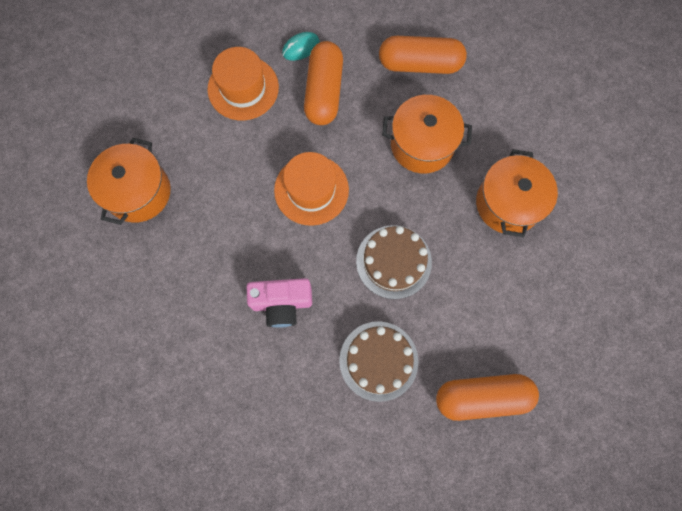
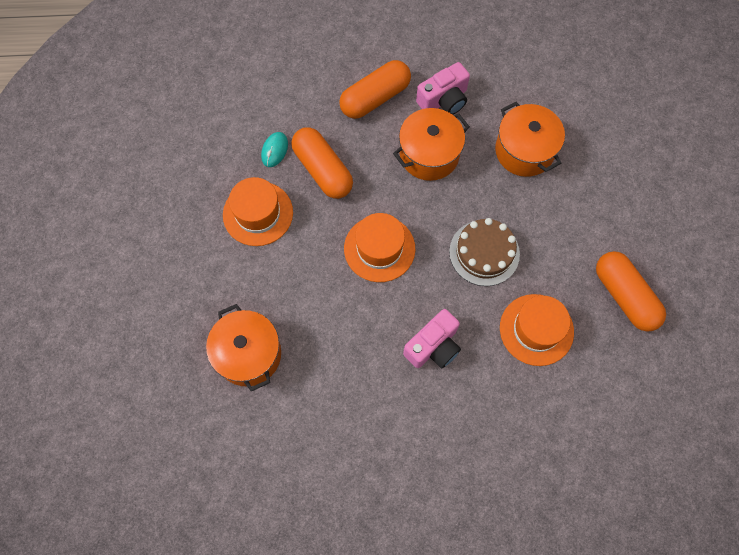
camera: 40 degrees left, 5 degrees down
brown cake [339,321,419,402] -> orange hat [500,294,574,366]
orange capsule [436,374,539,421] -> orange capsule turned 75 degrees counterclockwise [596,251,666,332]
none -> pink camera [416,62,470,115]

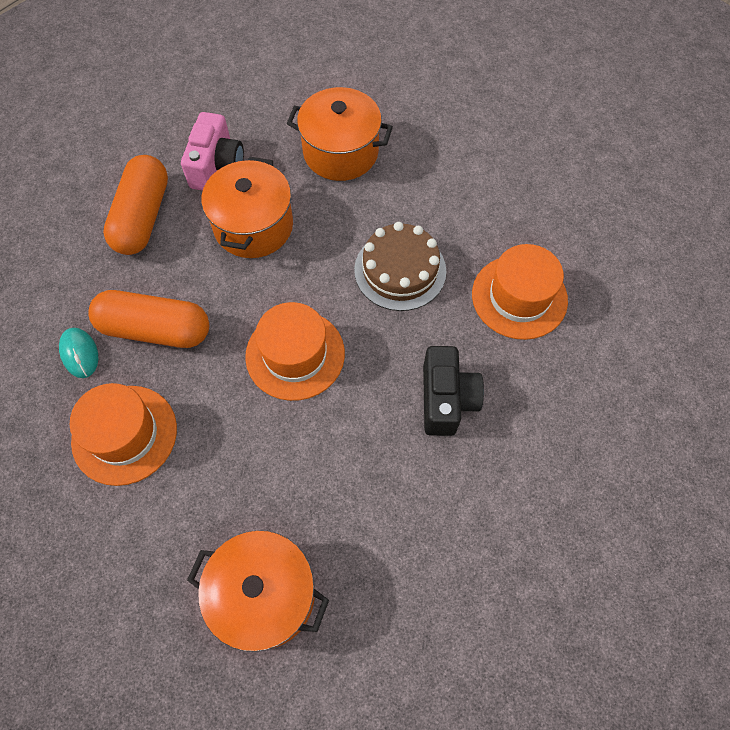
camera: 45 degrees left, 5 degrees down
pink camera [403,309,461,368] -> black camera [423,346,484,436]
orange capsule [596,251,666,332] -> none

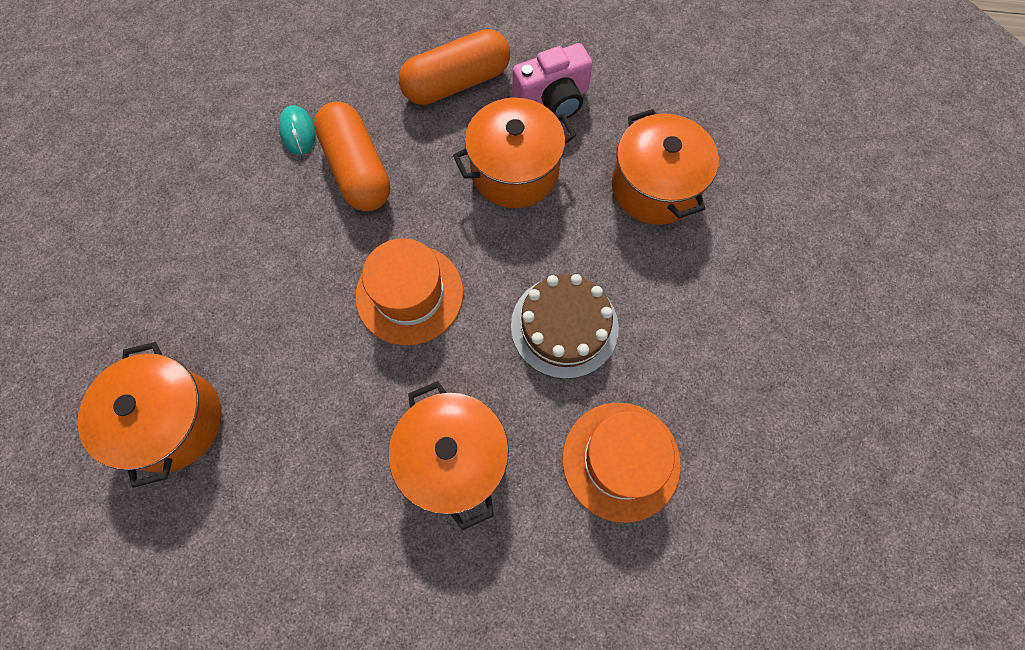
camera: 55 degrees right, 5 degrees up
turquoise mouse [59,328,98,378] -> turquoise mouse turned 45 degrees counterclockwise [279,105,316,155]
orange hat [70,383,177,486] -> none
black camera [423,346,484,436] -> orange pot [388,381,509,531]

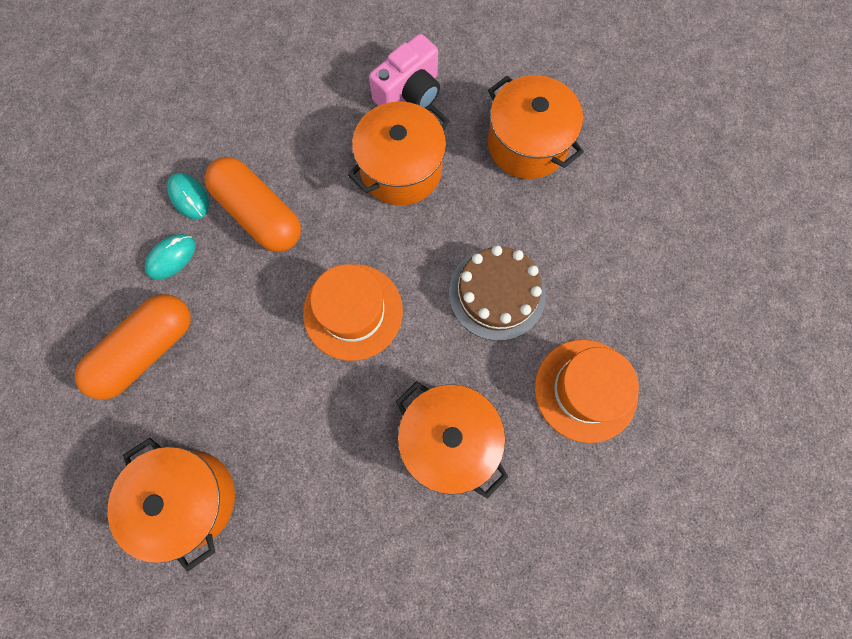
camera: 20 degrees left, 5 degrees up
orange capsule [399,29,510,105] -> orange capsule moved to [75,294,191,400]
none -> turquoise mouse [145,234,195,280]

